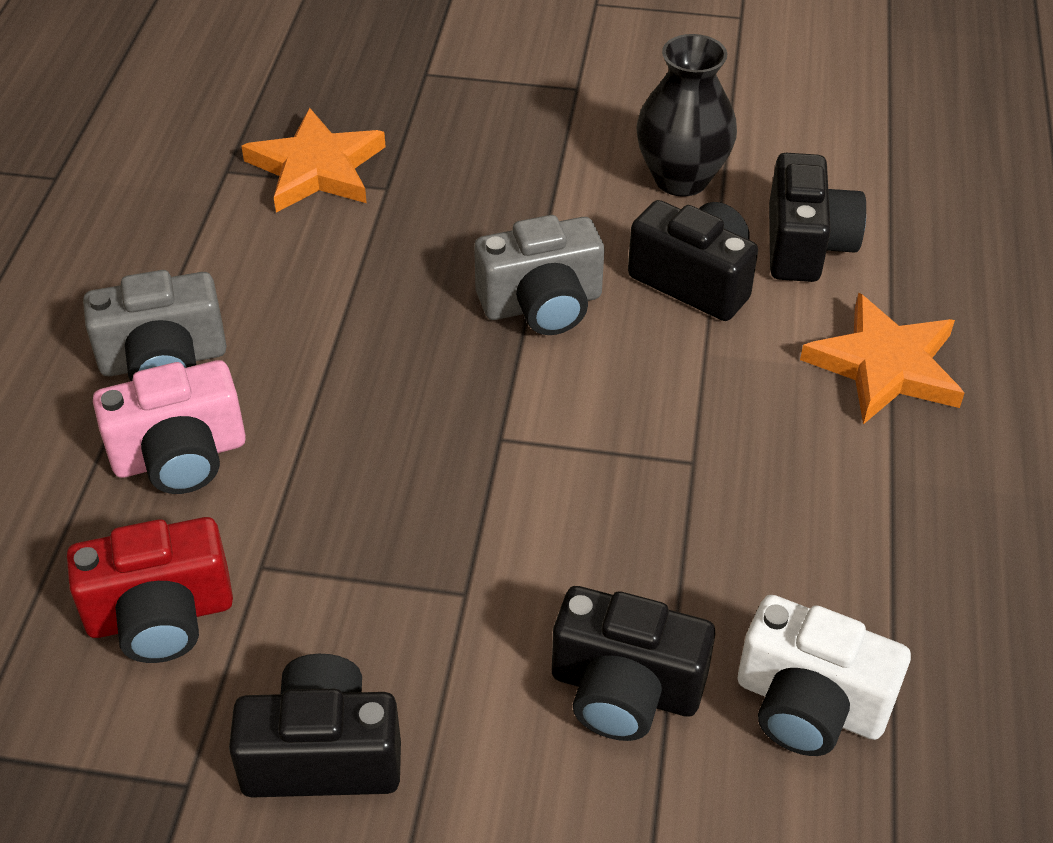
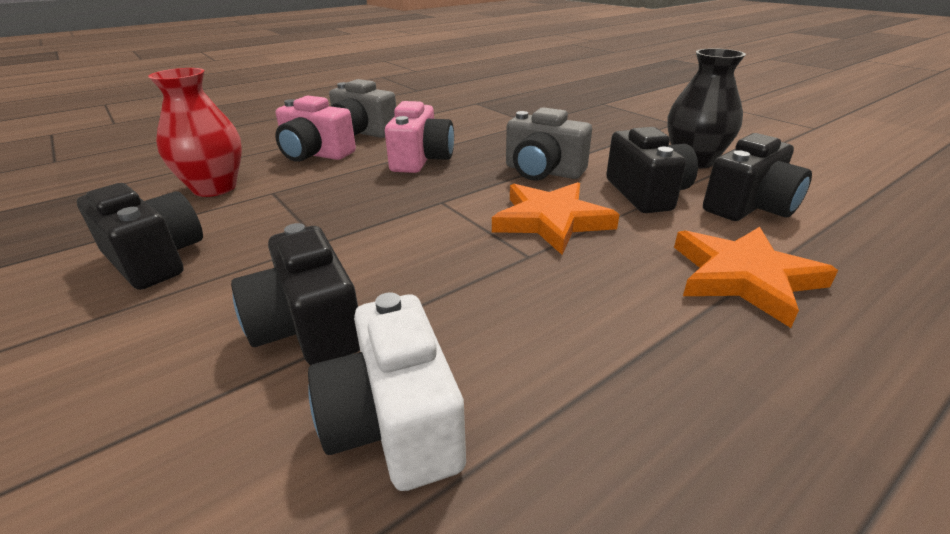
camera: 45 degrees right, 15 degrees down
red camera [67,517,233,663] -> red vase [148,68,242,197]
orange star [241,108,386,213] -> orange star moved to [492,182,620,255]
none -> pink camera [385,101,454,173]

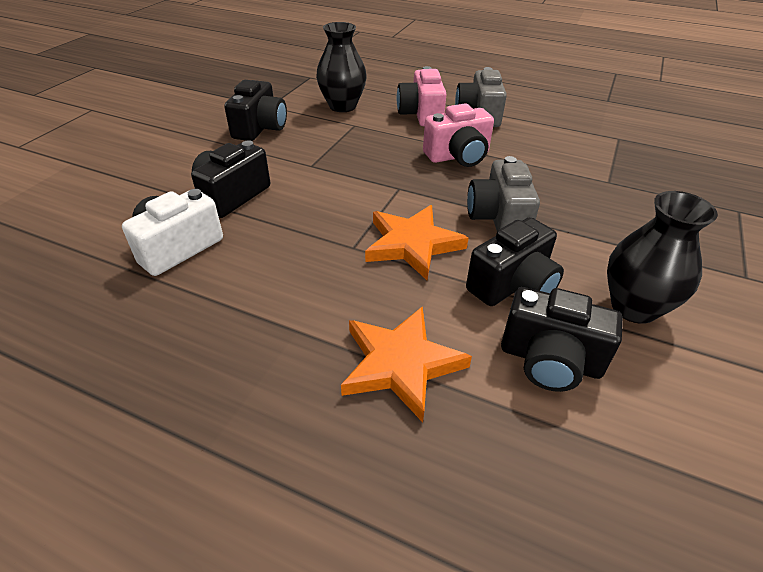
camera: 60 degrees right, 10 degrees up
red vase [148,68,242,197] -> black vase [316,22,367,112]

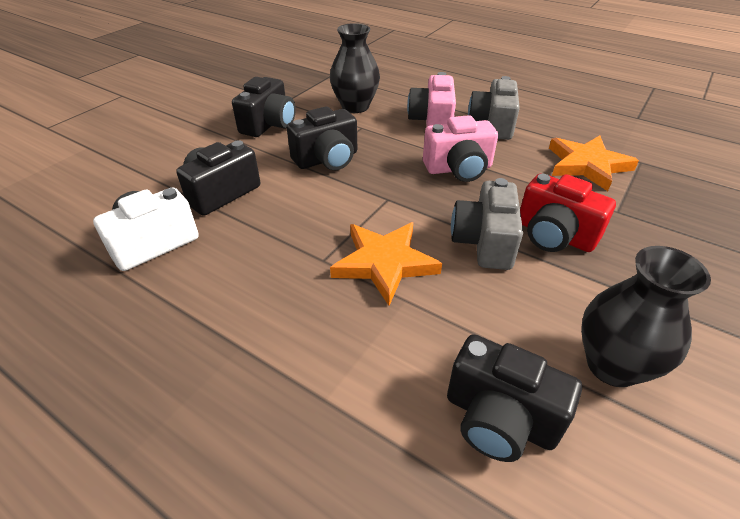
camera: 10 degrees right, 0 degrees up
orange star [341,306,472,422] -> orange star moved to [549,136,639,191]
black camera [466,217,564,306] -> black camera moved to [287,106,357,170]
none -> red camera [520,173,616,252]

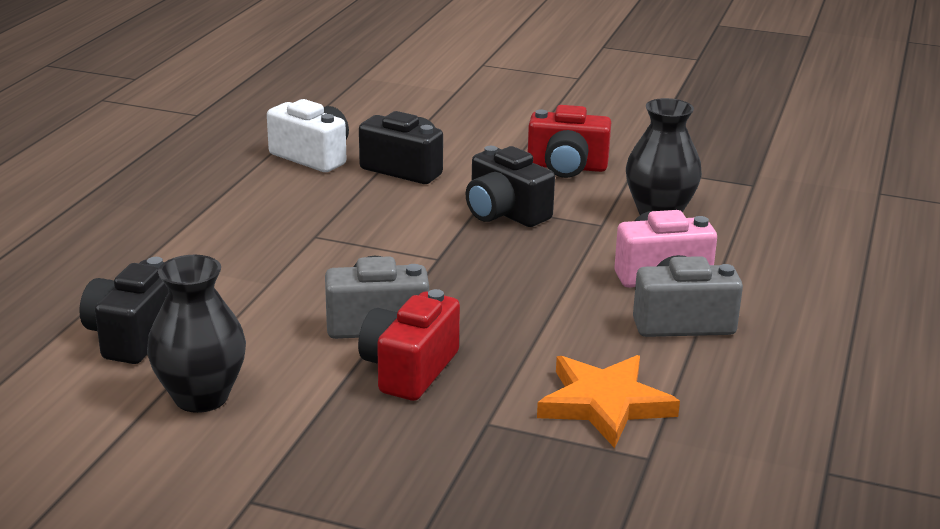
camera: 75 degrees right, 15 degrees down
black camera [232,77,296,137] -> red camera [528,105,611,178]
orange star [330,222,442,306] -> none
pink camera [423,115,498,182] -> none

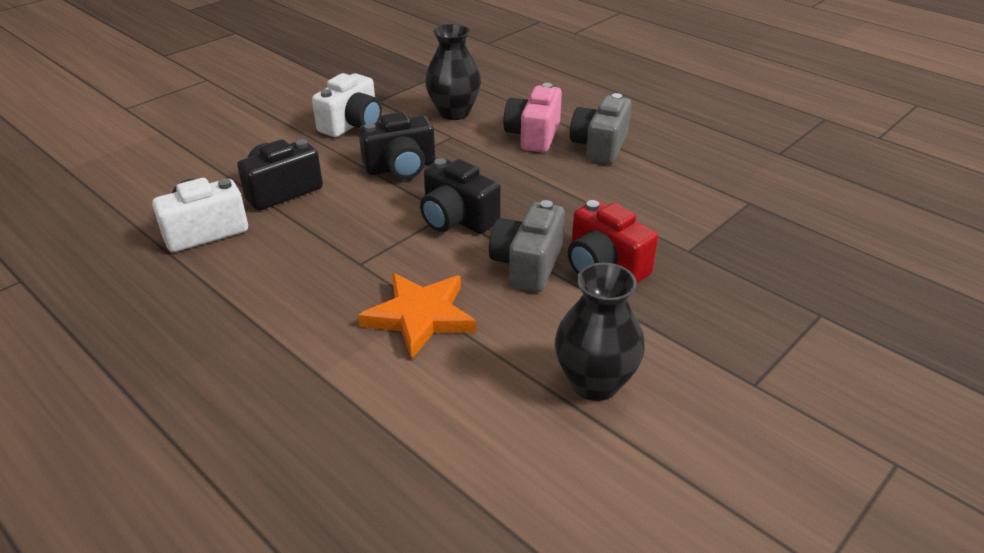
camera: 65 degrees left, 10 degrees up
black camera [79,257,169,364] -> black camera moved to [420,158,501,234]
red camera [528,105,611,178] -> white camera [312,73,382,137]
orange star [537,355,680,448] -> orange star moved to [358,273,476,360]

